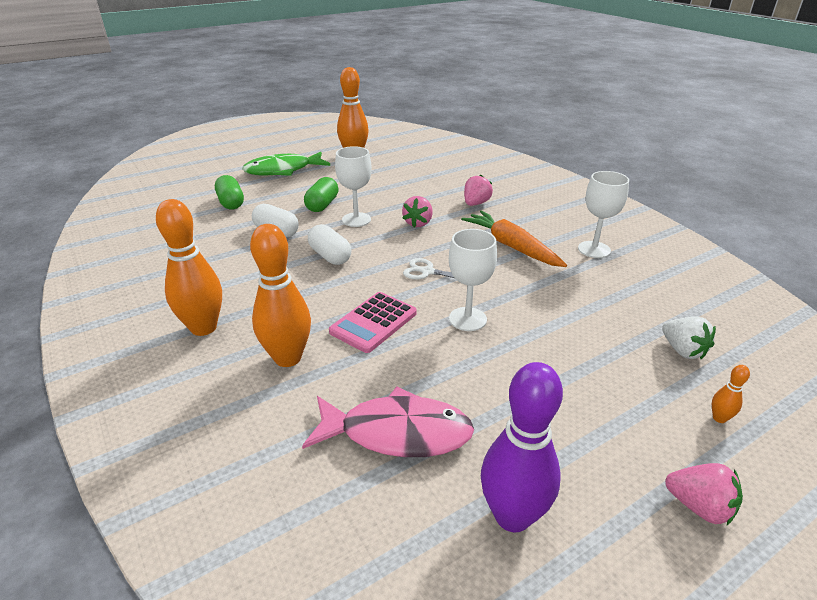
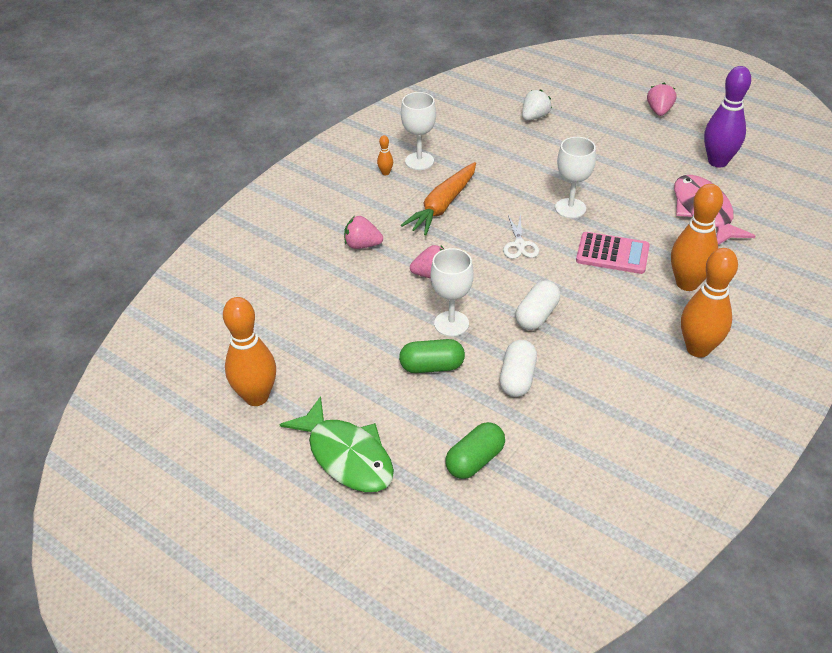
camera: 110 degrees left, 10 degrees up
orange bowling pin [712,365,750,423] -> orange bowling pin moved to [377,135,393,175]

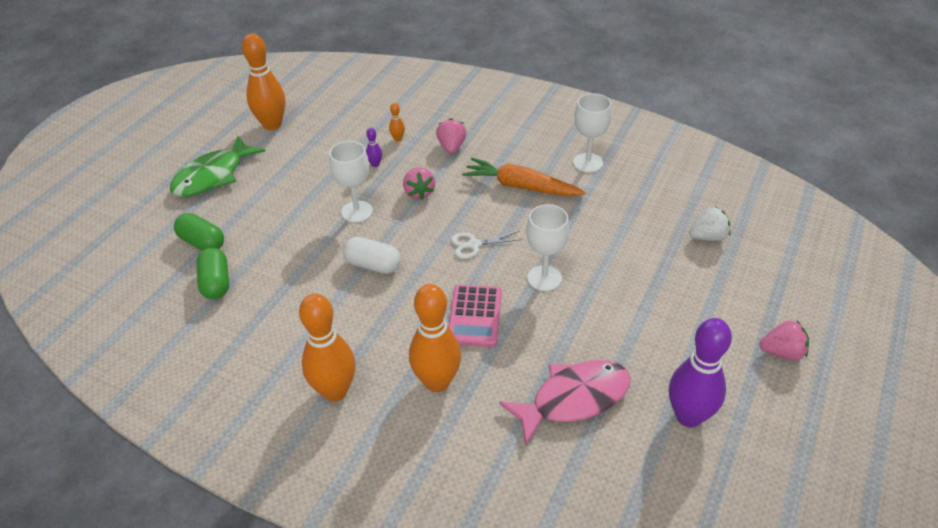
camera: 80 degrees right, 0 degrees up
orange bowling pin [377,135,393,175] -> orange bowling pin moved to [389,103,405,142]
green capsule [399,339,465,373] -> green capsule moved to [197,247,229,299]
white capsule [500,340,537,397] -> none
white strawberry [522,89,552,121] -> white strawberry turned 45 degrees counterclockwise [689,206,731,241]
none -> purple bowling pin [366,128,382,167]

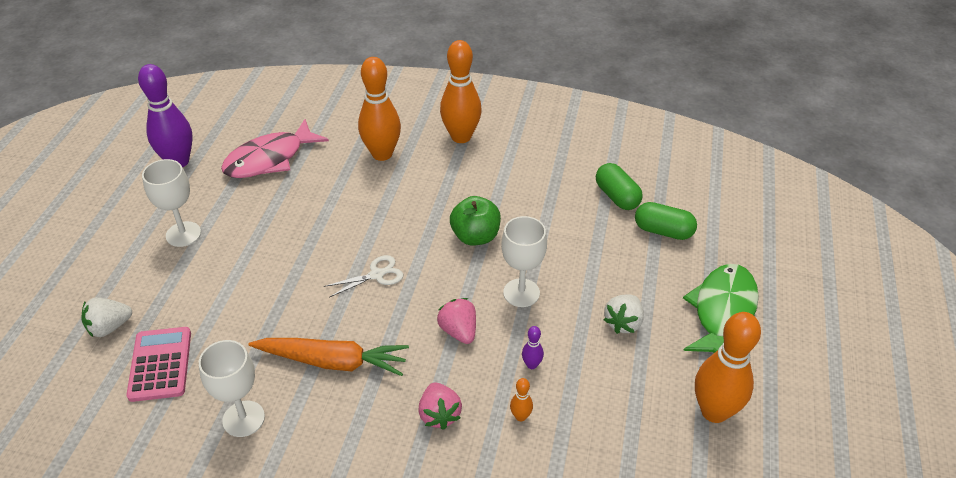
camera: 165 degrees right, 0 degrees up
white capsule [343,237,400,274] -> green apple [450,196,501,246]
pink calculator [448,285,502,347] -> pink calculator moved to [126,327,191,402]
white goblet [526,204,570,291] -> white goblet moved to [142,159,201,247]
pink strawberry [759,321,809,360] -> none
none -> white strawberry [604,294,644,334]

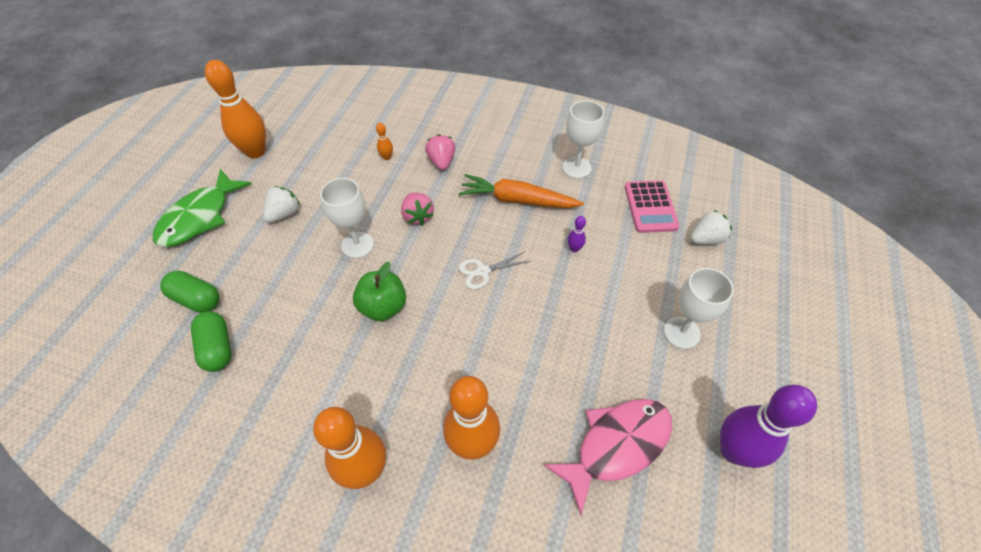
camera: 175 degrees left, 10 degrees up
purple bowling pin [522,326,544,369] -> purple bowling pin moved to [568,216,586,252]

